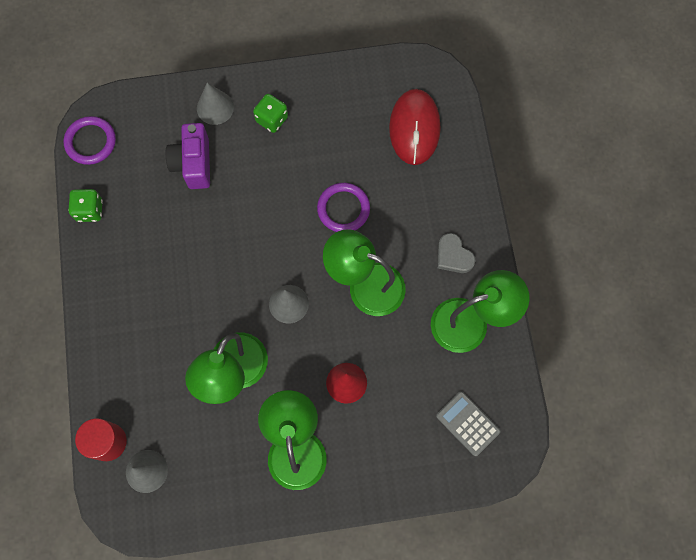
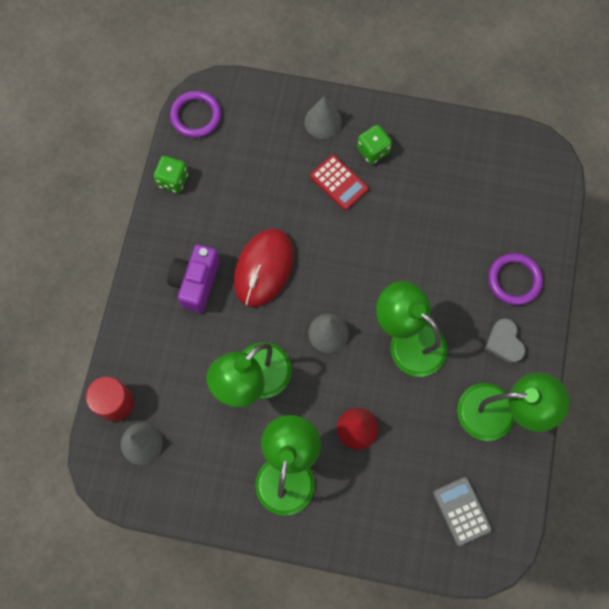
camera: 20 degrees right, 0 degrees up
purple camera [166,123,210,189] -> purple camera moved to [167,244,220,313]
purple ring [317,183,370,232] -> purple ring moved to [488,253,543,305]
red mouse [389,89,441,165] -> red mouse moved to [234,228,294,307]
none -> red calculator [310,155,368,210]

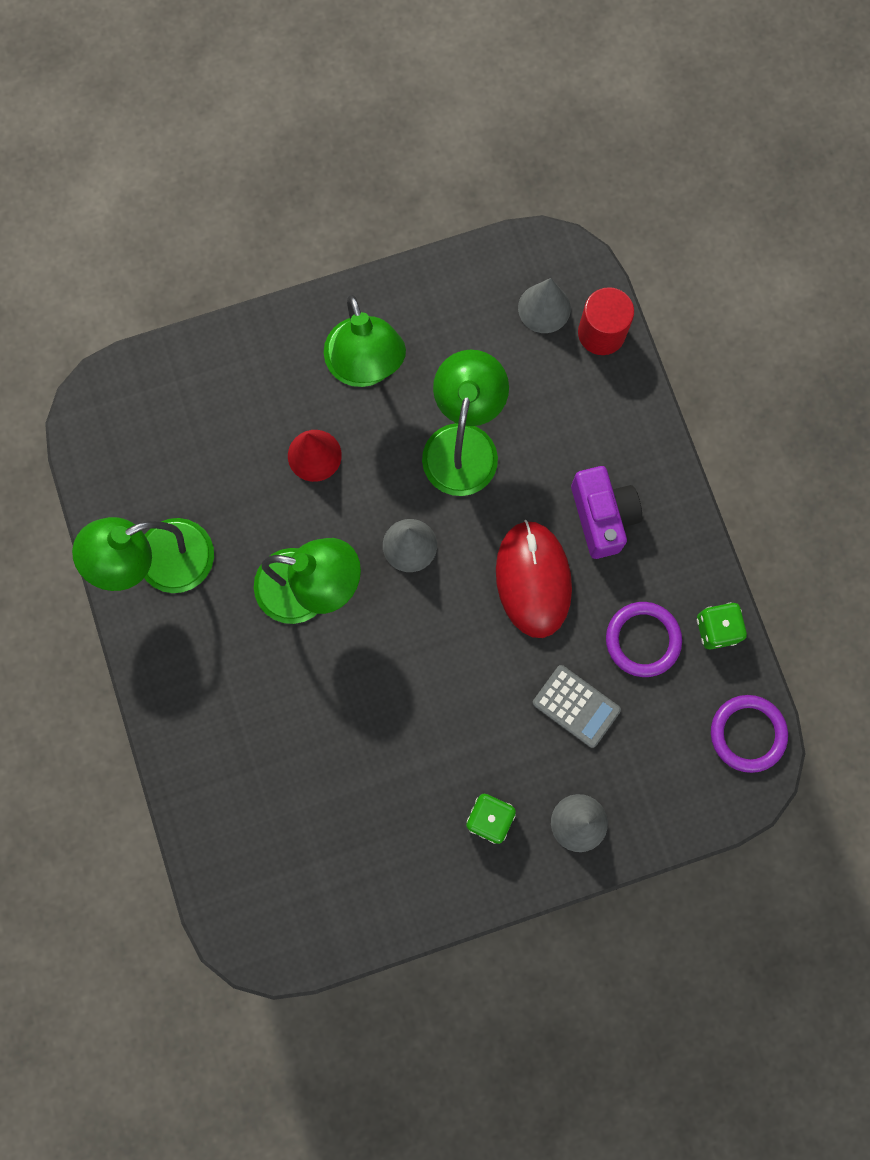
camera: 150 degrees right, 5 degrees up
red calculator [310,155,368,210] -> none
grey calculator [433,477,492,546] -> grey calculator moved to [533,665,621,748]
grey heart [484,318,526,363] -> none
purple ring [488,253,543,305] -> purple ring moved to [606,602,682,677]

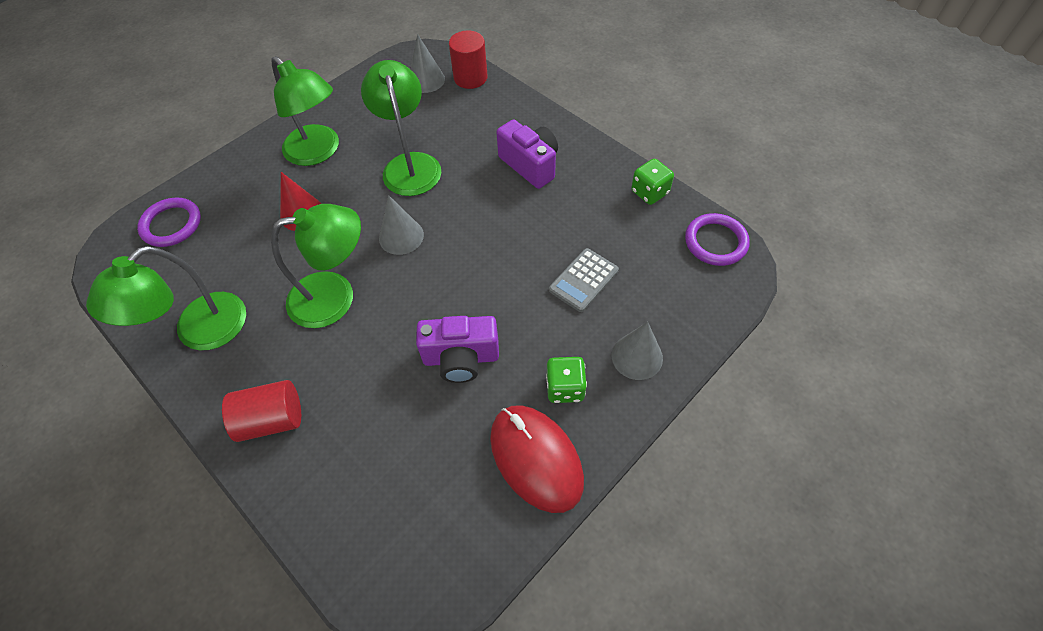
camera: 25 degrees left, 20 degrees down
red mouse [496,520,572,638] -> red mouse moved to [490,405,584,513]
grey calculator [533,665,621,748] -> grey calculator turned 120 degrees clockwise [549,248,619,312]
purple ring [606,602,682,677] -> purple ring moved to [137,198,201,247]
none -> red cylinder [222,380,301,442]
none -> purple camera [416,316,499,383]

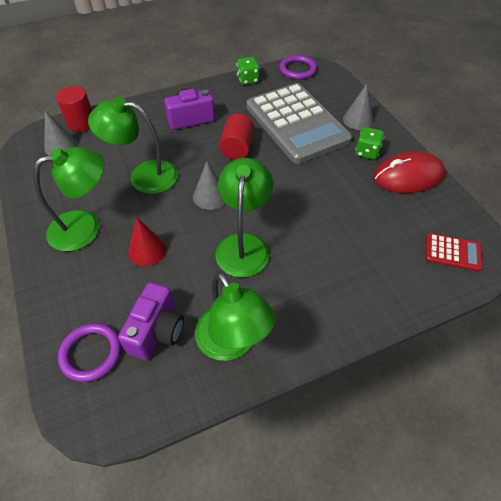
camera: 70 degrees left, 5 degrees down
red cylinder [222,380,301,442] -> red cylinder moved to [219,114,254,160]
purple camera [416,316,499,383] -> purple camera moved to [118,282,184,360]
grey calculator [549,248,619,312] -> grey calculator [246,83,352,164], size x2.41
none -> red calculator [426,233,483,272]

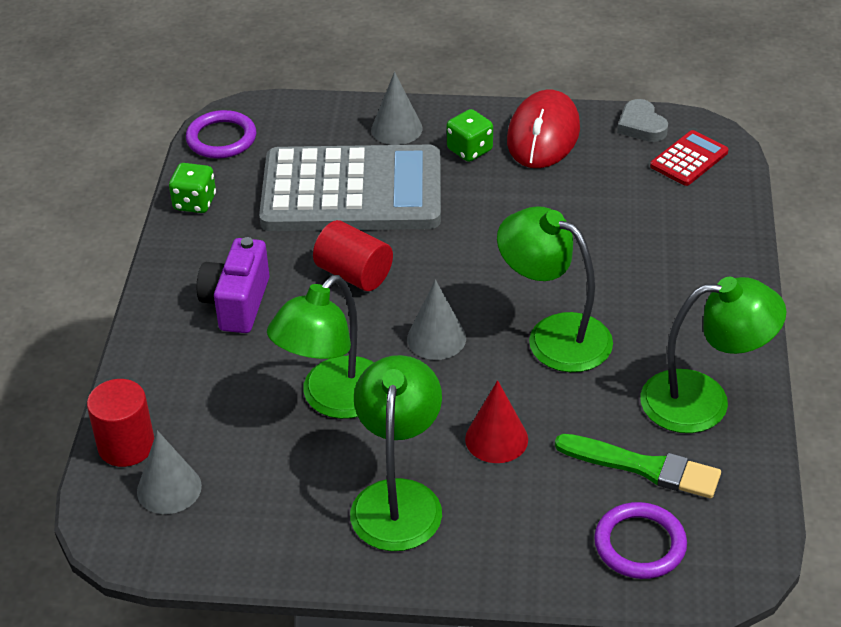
camera: 60 degrees left, 10 degrees down
purple camera [118,282,184,360] -> green brush [555,434,721,498]
none -> grey heart [617,99,668,142]

